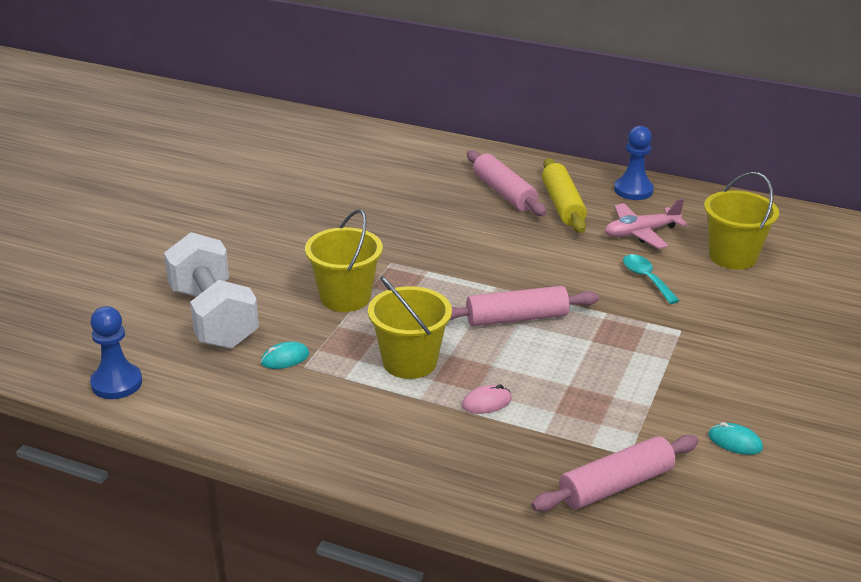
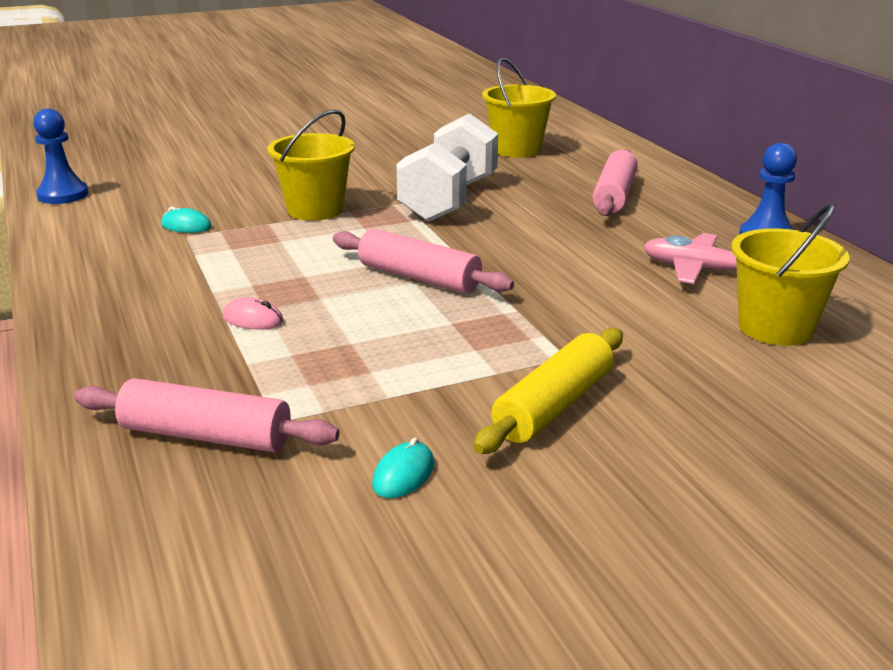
camera: 45 degrees right, 5 degrees down
white dumbbell [164,232,259,349] -> white dumbbell moved to [396,113,498,222]
yellow bucket [368,276,452,379] -> yellow bucket moved to [482,57,556,157]
yellow rolling pin [542,158,587,233] -> yellow rolling pin moved to [473,328,623,454]
turquoise spoon [623,254,680,304] -> none
turquoise mouse [708,422,763,455] -> turquoise mouse turned 45 degrees clockwise [372,438,434,498]

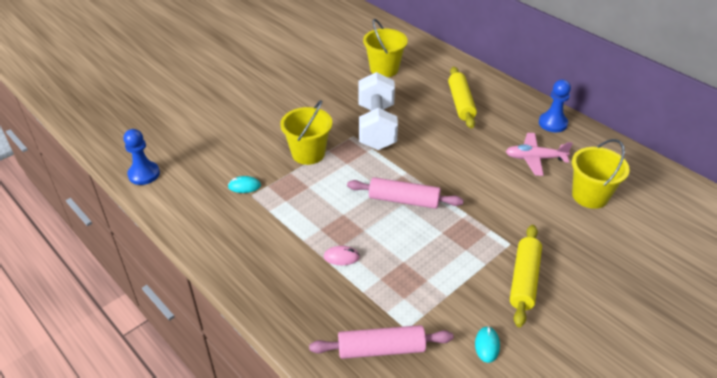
camera: 20 degrees left, 15 degrees up
pink rolling pin [593,149,638,216] -> yellow rolling pin [448,67,477,129]

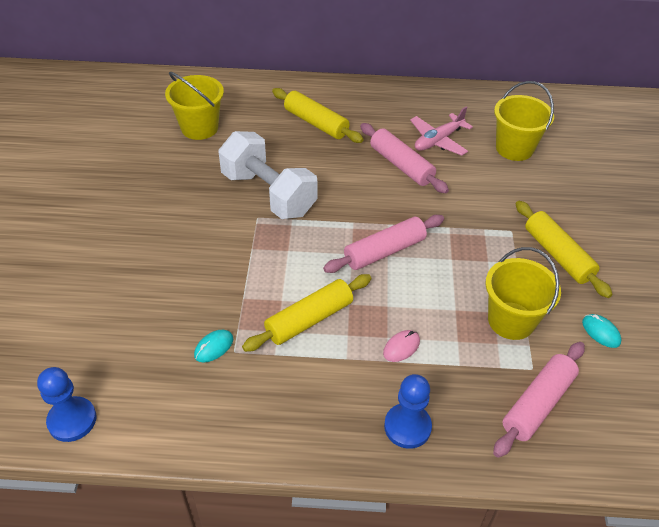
camera: 45 degrees left, 5 degrees up
yellow bucket [280,100,332,165] -> yellow bucket moved to [485,247,561,340]
blue pawn [539,79,571,132] -> blue pawn moved to [384,374,432,449]
none -> yellow rolling pin [242,274,371,352]
none -> pink rolling pin [360,123,449,193]

